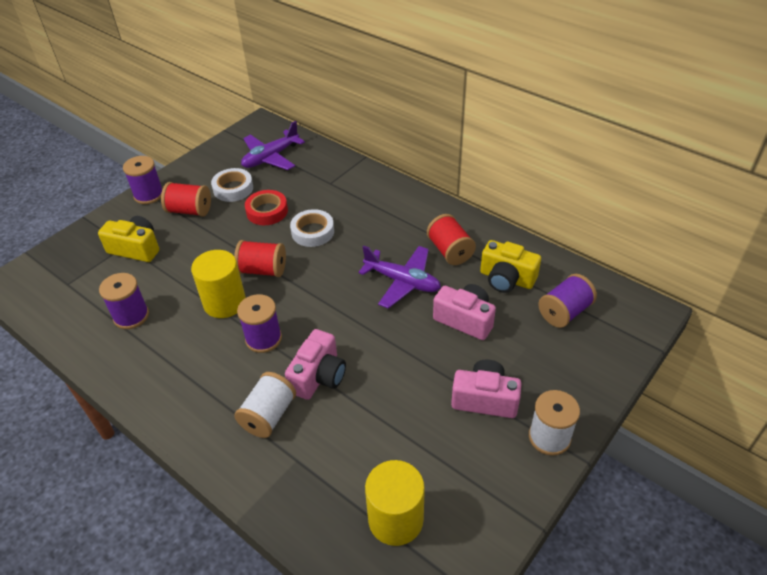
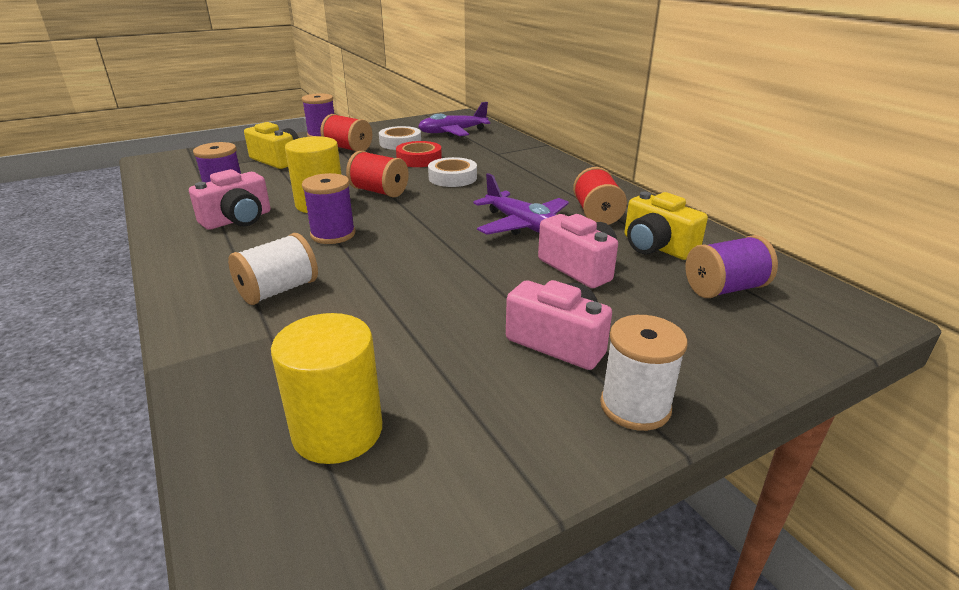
camera: 20 degrees right, 15 degrees down
pink camera [285,329,346,400] -> pink camera moved to [189,169,271,230]

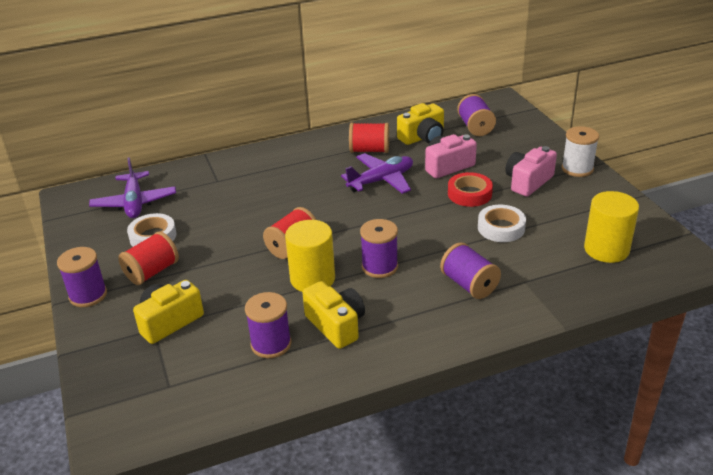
camera: 80 degrees left, 5 degrees up
pink camera [189,169,271,230] -> yellow camera [302,281,365,349]
white spool [228,233,318,305] -> purple spool [440,242,501,299]
red tape [396,141,442,167] -> red tape moved to [448,172,493,207]
white tape [428,157,477,187] -> white tape moved to [478,205,526,242]

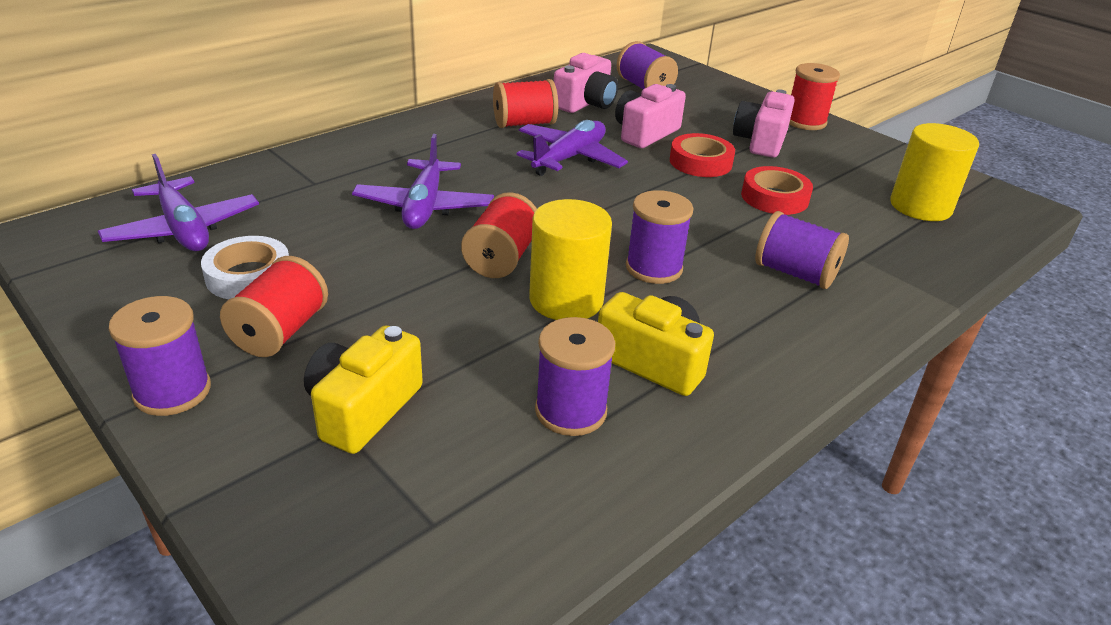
camera: 25 degrees left, 0 degrees up
yellow camera [397,103,444,145] -> pink camera [554,53,618,113]
white tape [478,205,526,242] -> red tape [741,166,813,215]
white spool [562,126,599,177] -> red spool [789,63,840,130]
none -> purple plane [352,134,494,229]

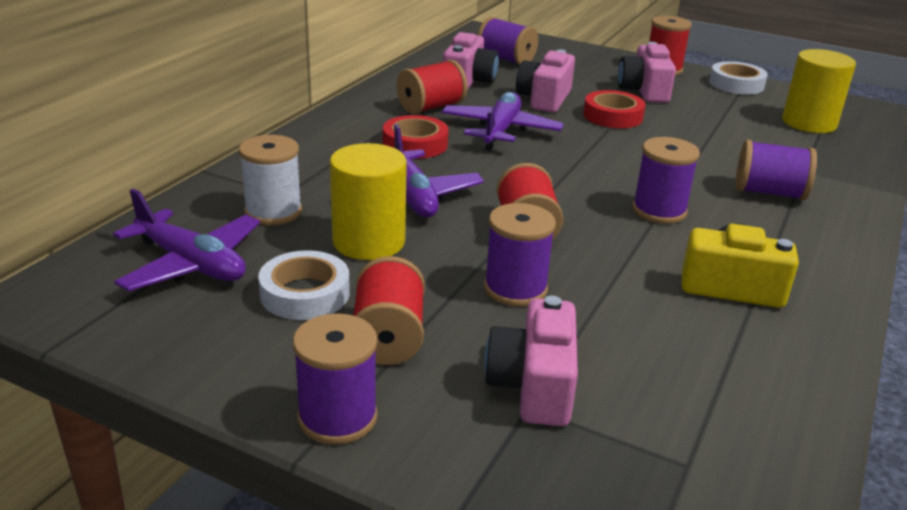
camera: 20 degrees left, 5 degrees down
yellow camera [304,326,423,454] -> pink camera [484,296,578,426]
yellow cylinder [529,199,612,320] -> yellow cylinder moved to [330,143,407,260]
purple spool [535,317,615,436] -> purple spool moved to [484,203,556,306]
red tape [741,166,813,215] -> red tape moved to [383,115,449,158]
none -> white spool [239,135,302,225]
none -> white tape [709,61,768,95]

